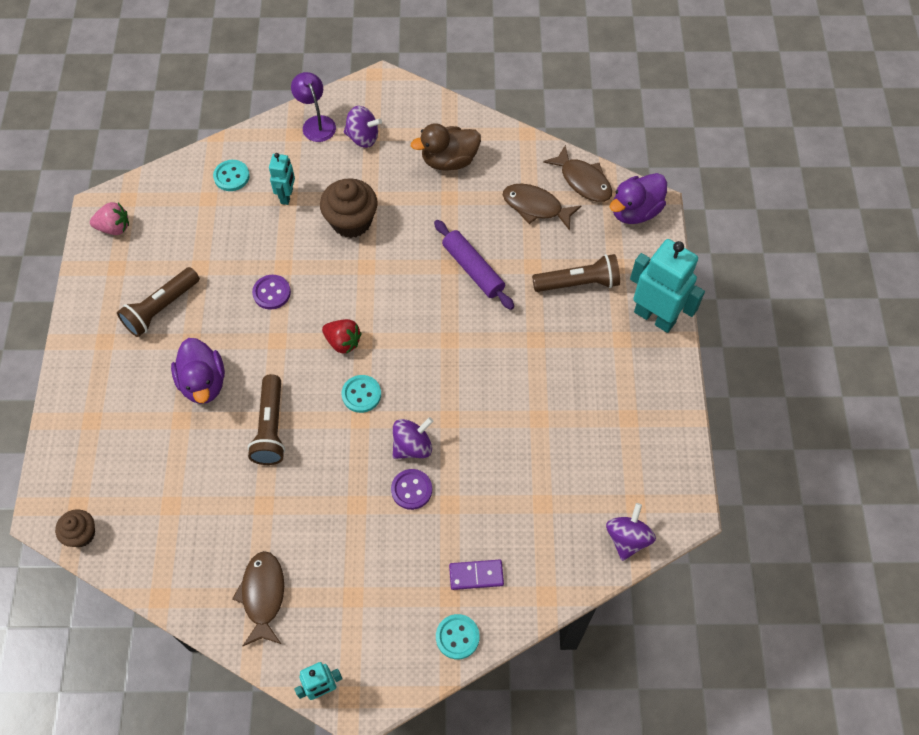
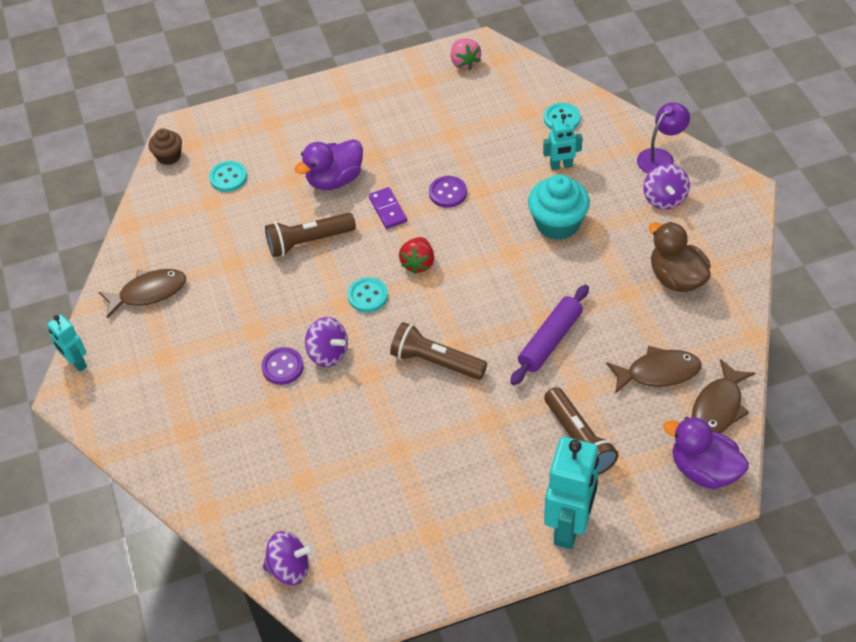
camera: 75 degrees right, 10 degrees down
brown flashlight [117,267,200,337] -> brown flashlight moved to [390,322,487,380]
brown cupcake [320,178,378,238] -> turquoise cupcake [528,174,590,240]
turquoise button [436,614,480,660] -> turquoise button moved to [209,161,247,192]
purple domino [449,560,504,590] -> purple domino moved to [369,187,407,229]
brown fish [503,184,581,231] -> brown fish turned 75 degrees clockwise [606,346,701,394]

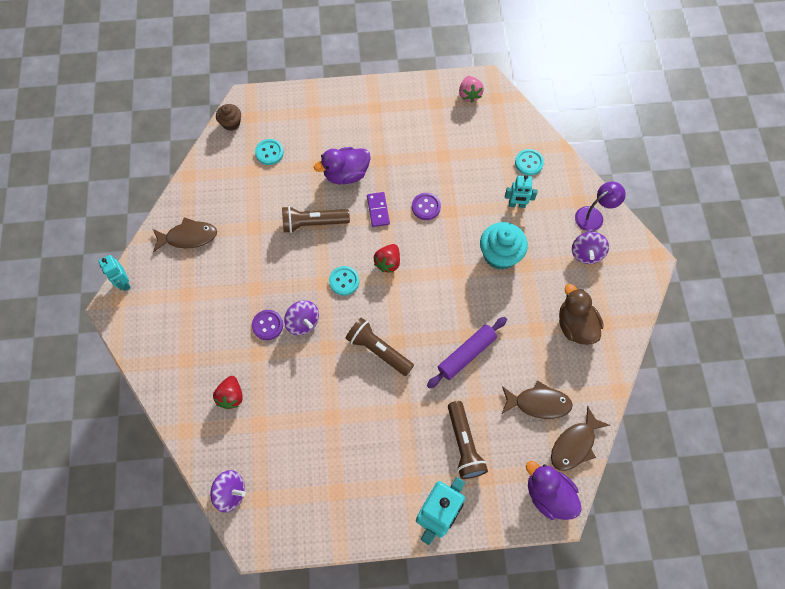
camera: 10 degrees right, 15 degrees up
none -> red strawberry [213,376,243,409]

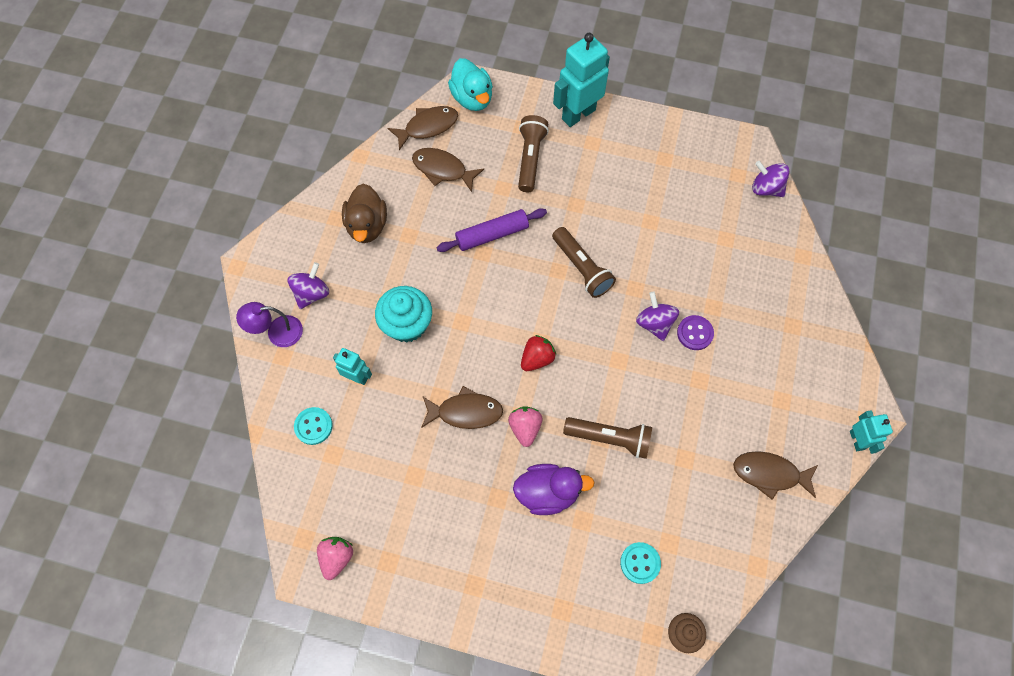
camera: 160 degrees left, 0 degrees up
red strawberry [213,376,243,409] -> none
turquoise button [329,266,359,295] -> none
purple domino [367,192,390,227] -> pink strawberry [508,406,542,447]
purple button [412,193,441,220] -> brown fish [421,386,503,429]
purple duck [526,461,582,520] -> turquoise duck [448,58,493,111]

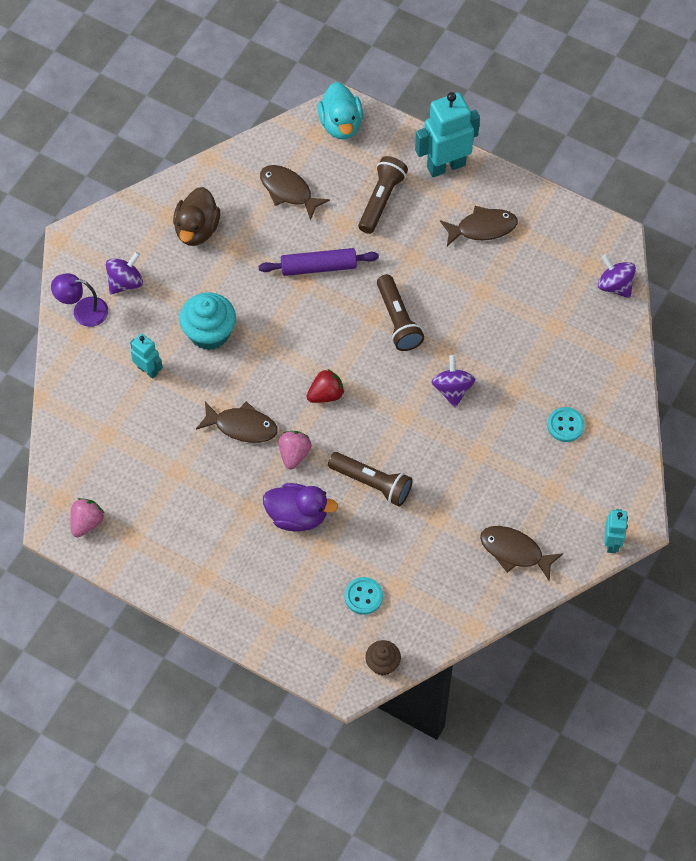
camera: 15 degrees right, 5 degrees down
turquoise button [294,407,333,445] -> turquoise button moved to [547,407,585,442]
brown fish [388,106,458,150] -> brown fish moved to [440,206,518,246]
purple button [677,315,714,350] -> none

